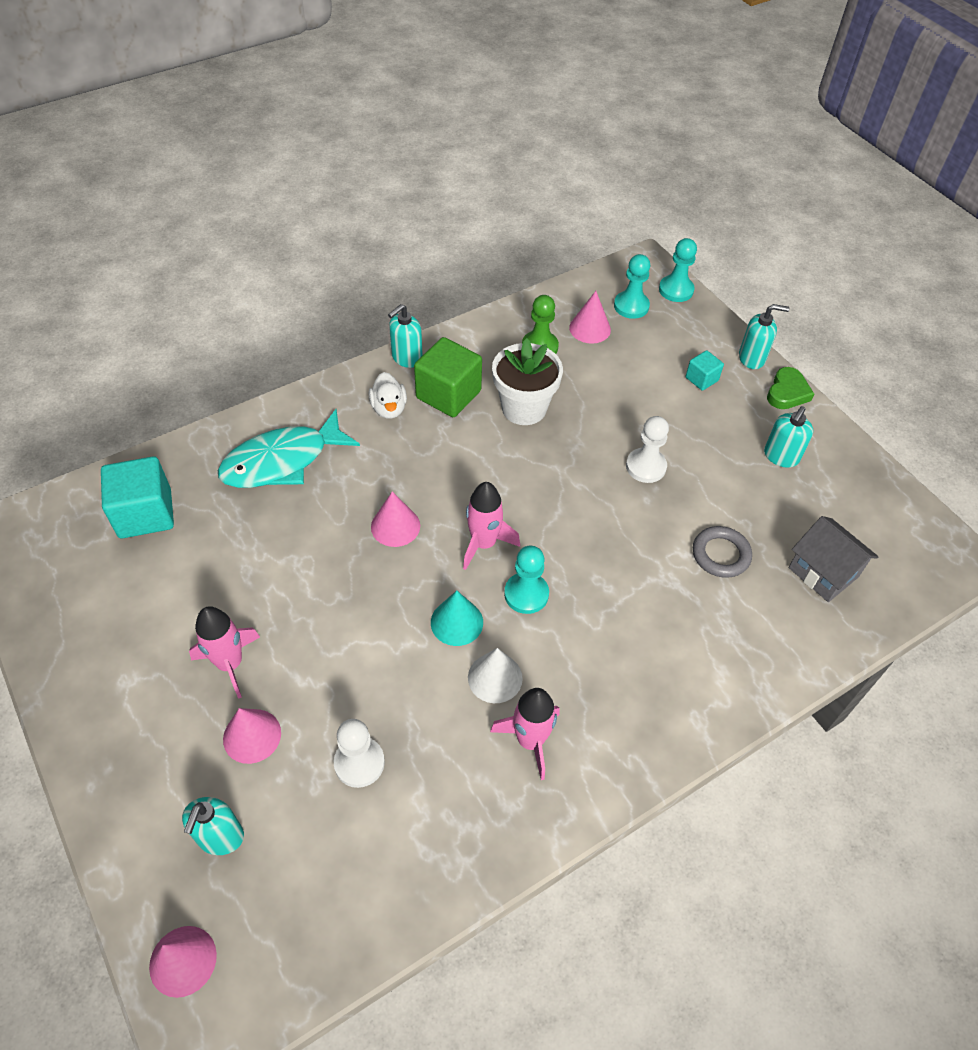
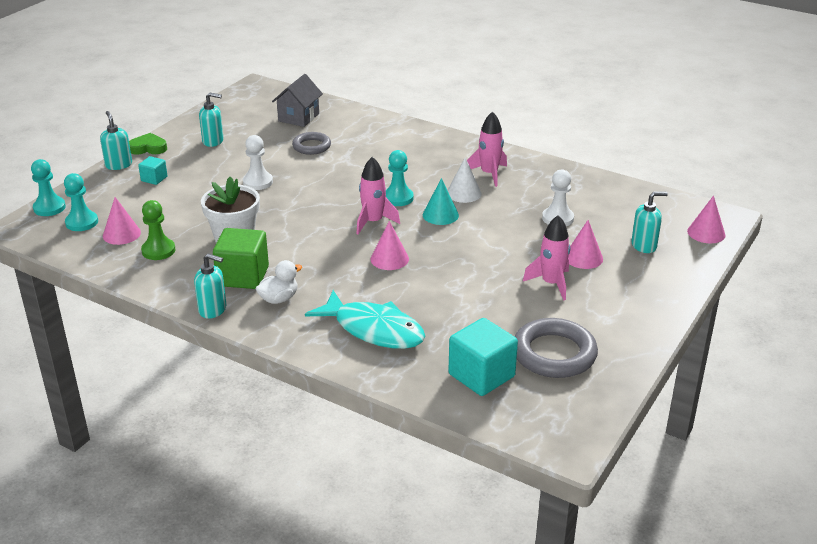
camera: 115 degrees left, 20 degrees down
none -> grey ring [514,318,598,378]

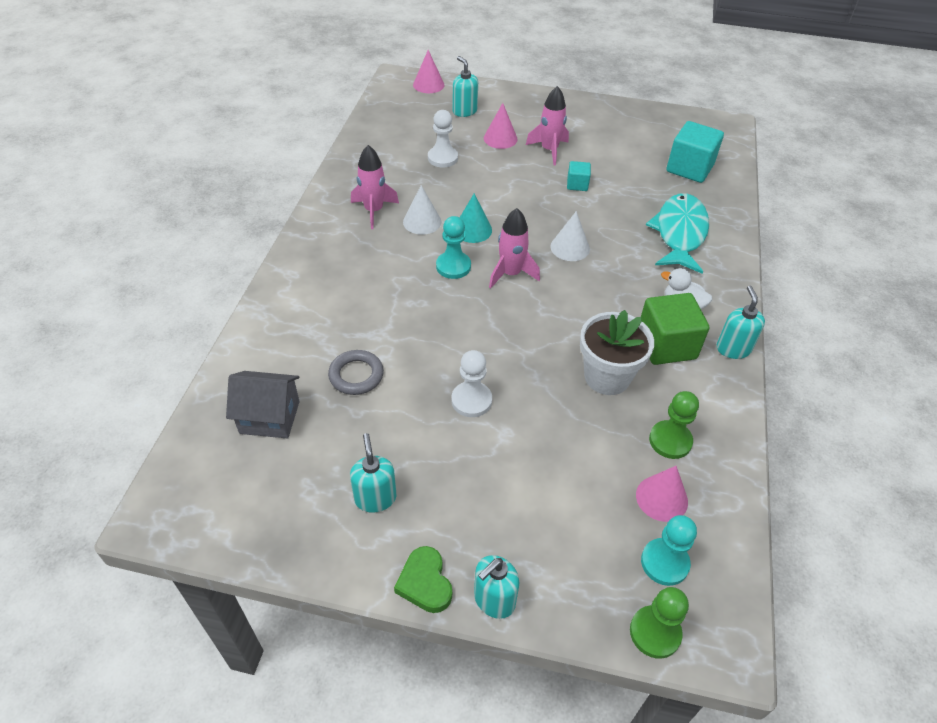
camera: 110 degrees left, 15 degrees up
turquoise pawn [31,159,66,216] -> green pawn [630,587,689,659]
turquoise cube [138,156,168,185] -> turquoise cube moved to [567,161,591,191]
pink cone [371,221,409,270] -> white cone [550,211,590,261]
grey ring [514,318,598,378] -> none

